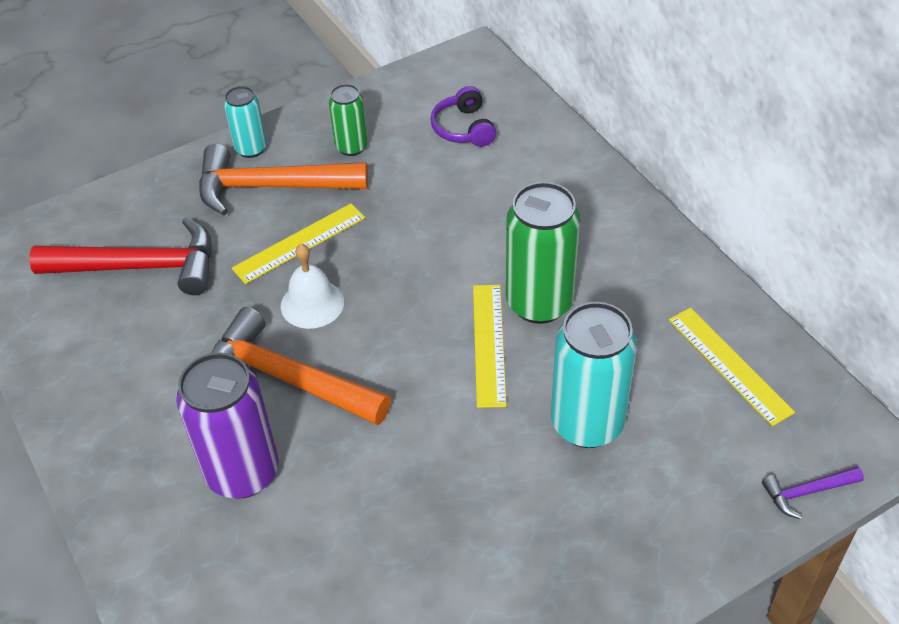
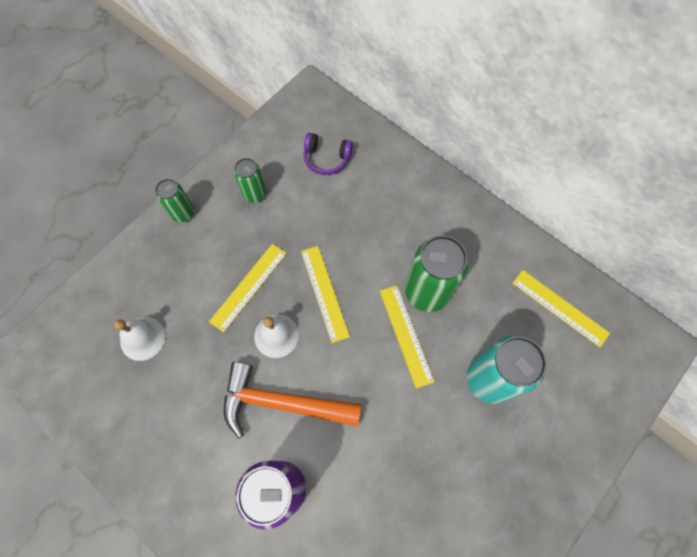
camera: 20 degrees left, 20 degrees up
red hammer [29,217,212,295] -> white bell [114,317,165,361]
orange hammer [199,144,368,215] -> none
turquoise can [224,86,267,158] -> green can [155,179,194,223]
purple headphones [430,86,496,147] -> purple headphones turned 45 degrees counterclockwise [303,133,353,175]
purple hammer [762,466,864,519] -> none
none -> yellow ruler [301,246,350,343]

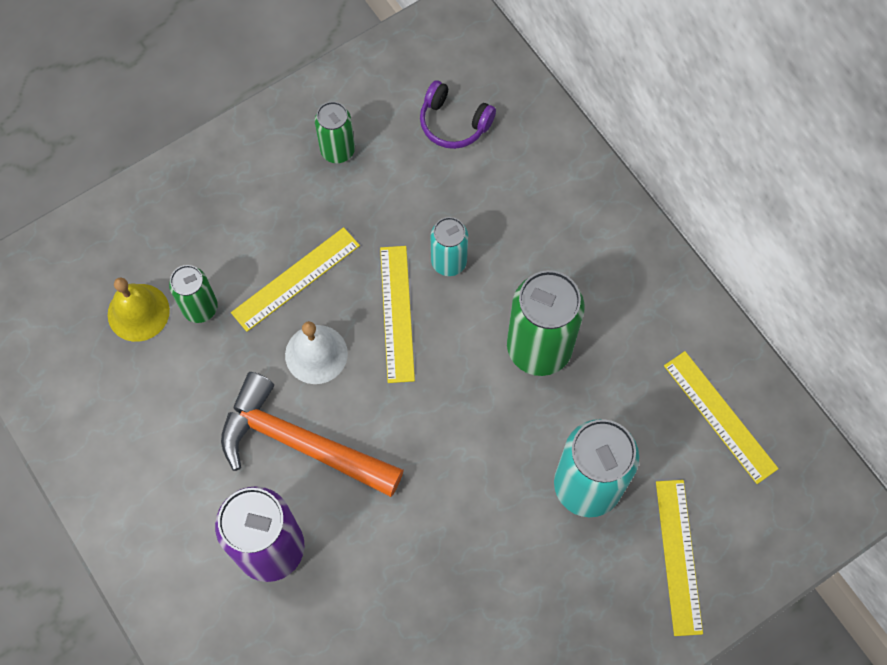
camera: 15 degrees right, 0 degrees up
white bell [114,317,165,361] -> yellow bell [108,278,170,342]
green can [155,179,194,223] -> green can moved to [169,265,218,323]
yellow ruler [380,285,434,389] -> yellow ruler moved to [656,480,703,636]
none -> turquoise can [431,217,468,276]

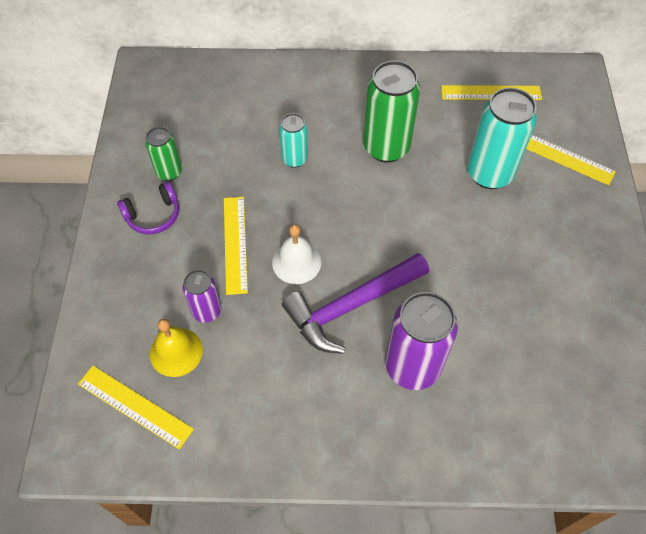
camera: 55 degrees left, 10 degrees down
green can [169,265,218,323] -> purple can [183,270,221,323]
orange hammer [221,372,404,497] -> purple hammer [282,253,429,354]
yellow ruler [380,246,415,383] -> yellow ruler moved to [78,366,194,449]
purple headphones [420,80,496,149] -> purple headphones moved to [117,182,179,234]

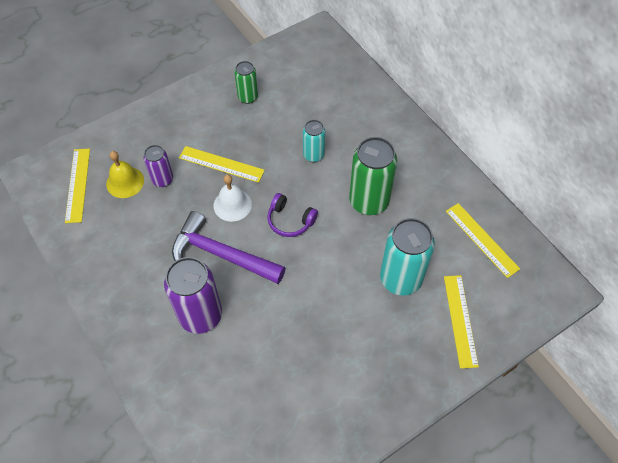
camera: 55 degrees right, 0 degrees up
purple headphones [117,182,179,234] -> purple headphones moved to [267,193,318,237]
yellow ruler [224,197,248,295] -> yellow ruler turned 60 degrees clockwise [179,146,265,183]

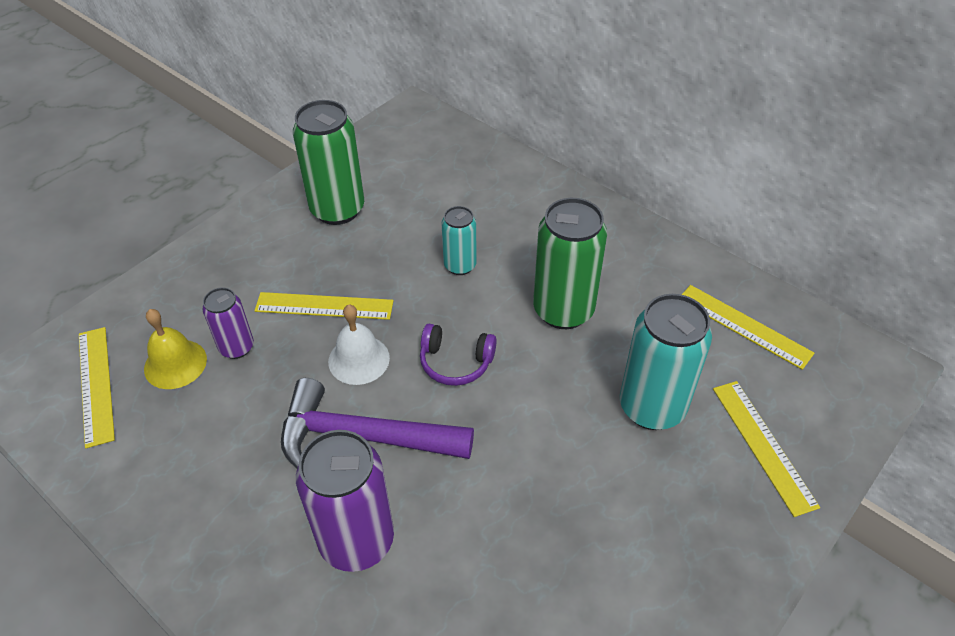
camera: 15 degrees left, 10 degrees down
green can [234,61,258,104] -> green can [293,100,364,225], size x1.79

